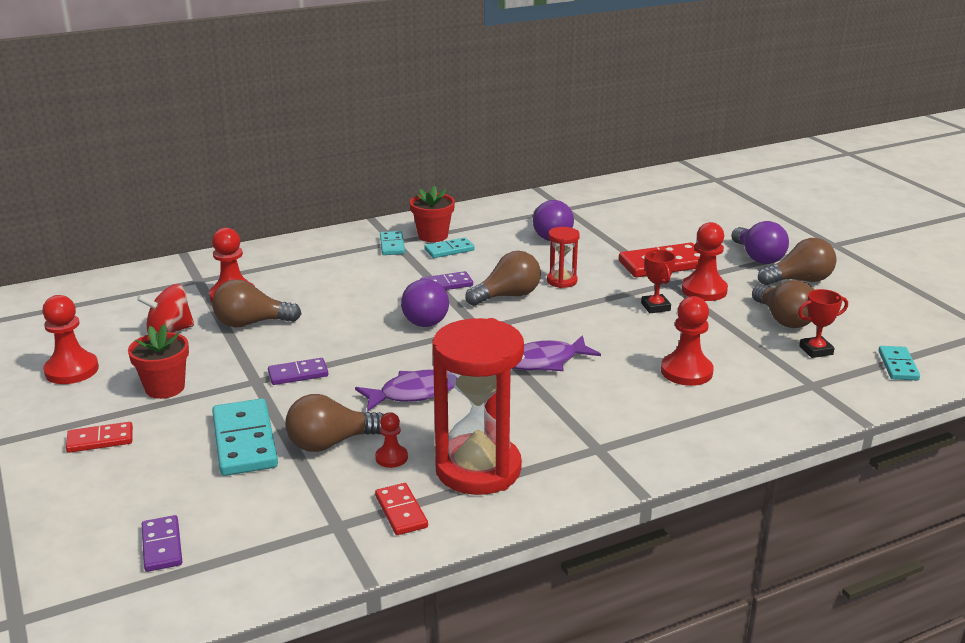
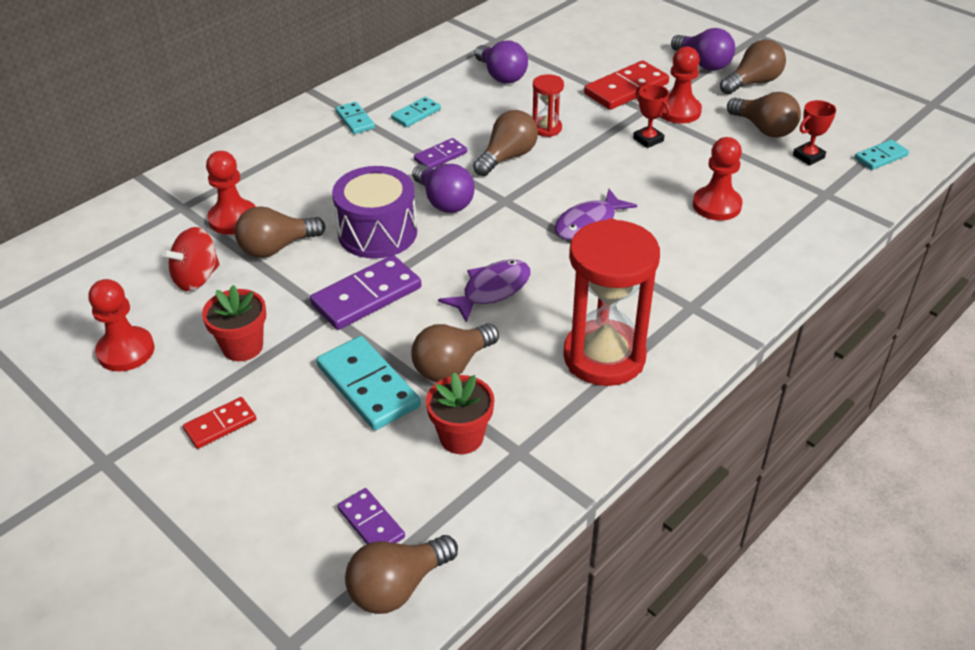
camera: 20 degrees left, 15 degrees up
purple domino [268,358,328,385] -> purple domino [310,255,422,330], size x1.76
red pawn [375,412,408,468] -> none
red domino [375,483,428,535] -> none
red flower pot [410,186,455,242] -> red flower pot moved to [426,372,494,454]
turquoise domino [878,346,920,380] -> turquoise domino turned 75 degrees clockwise [855,140,909,170]
none -> purple drum [332,166,417,259]
none -> brown light bulb [345,535,458,614]

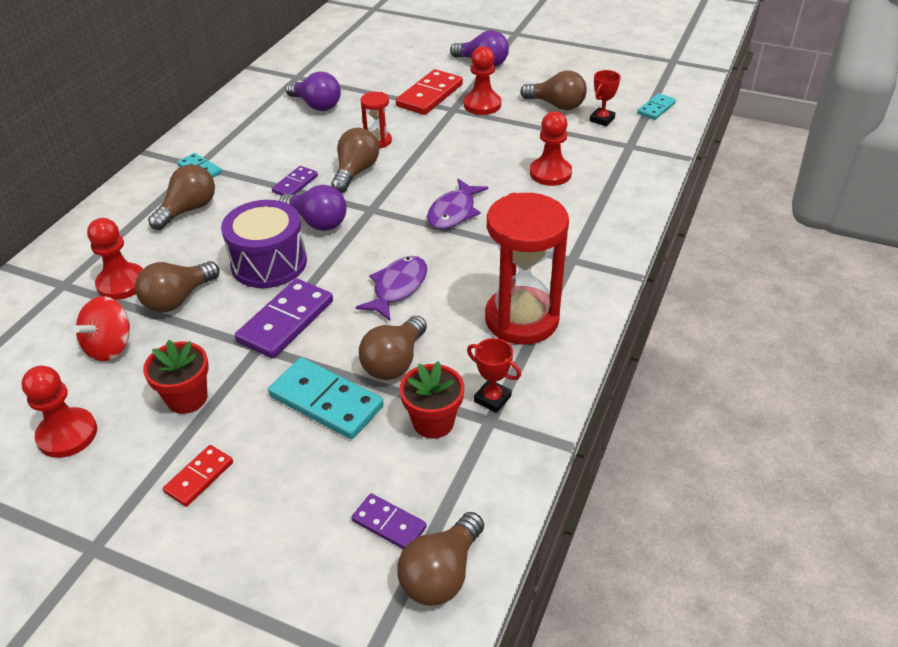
camera: 20 degrees left, 0 degrees up
turquoise domino [391,97,441,127] -> none
red trophy [633,84,670,148] -> red trophy moved to [467,338,521,413]
brown light bulb [720,39,786,95] -> brown light bulb moved to [148,164,215,230]

